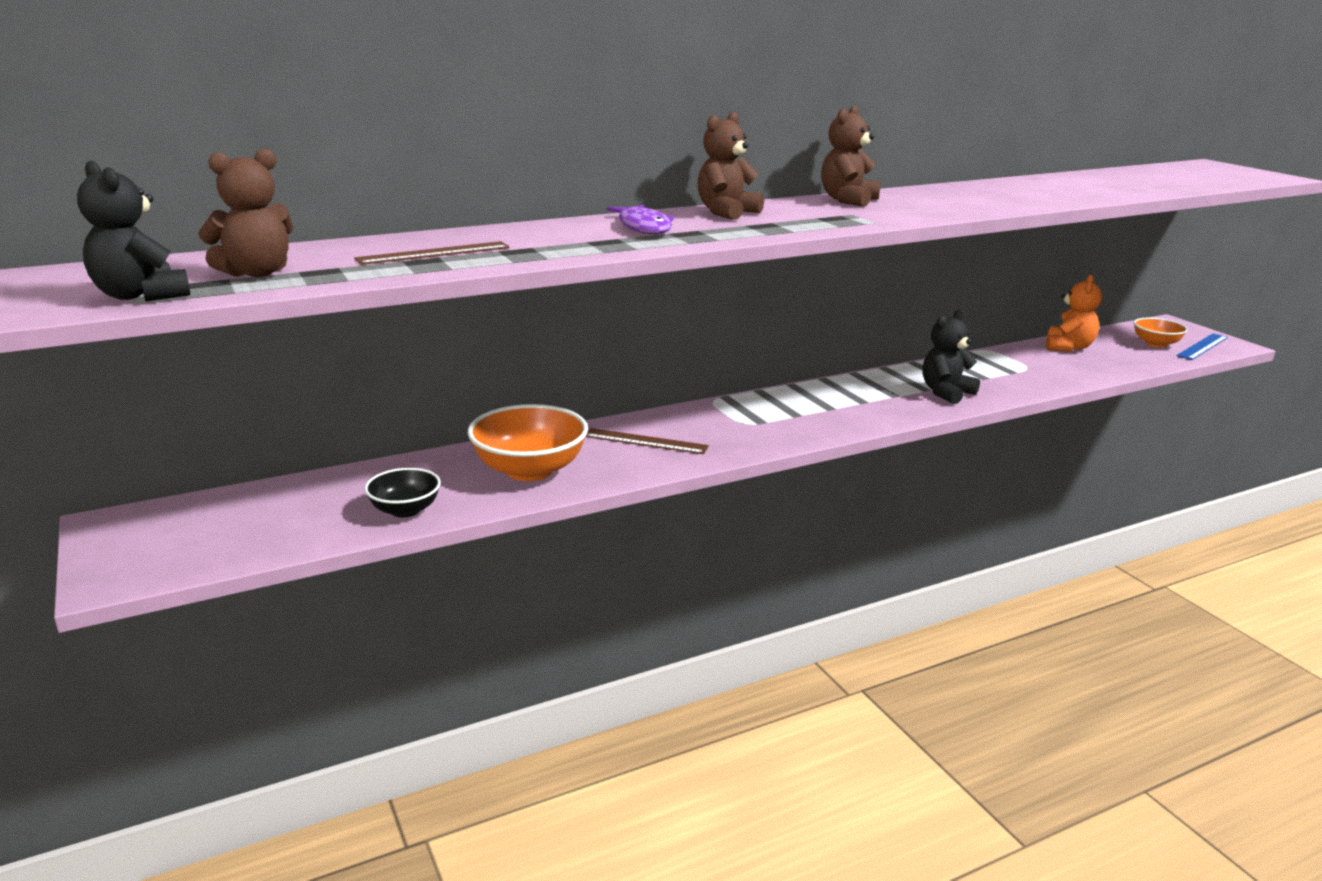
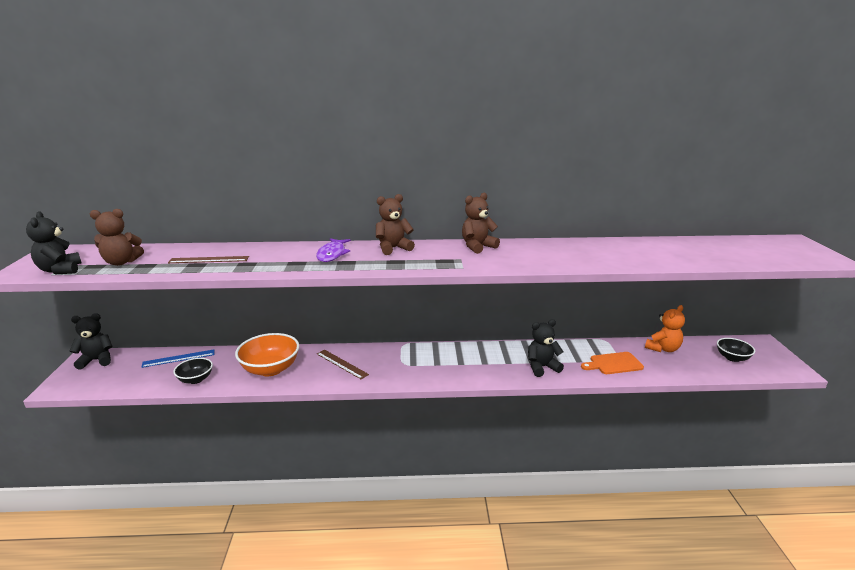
camera: 25 degrees right, 0 degrees up
orange bowl [1134,318,1188,348] -> black bowl [717,338,755,362]
blue ruler [1176,333,1228,360] -> blue ruler moved to [141,349,214,368]
none -> black teddy bear [70,313,112,369]
none -> orange cutting board [581,352,644,374]

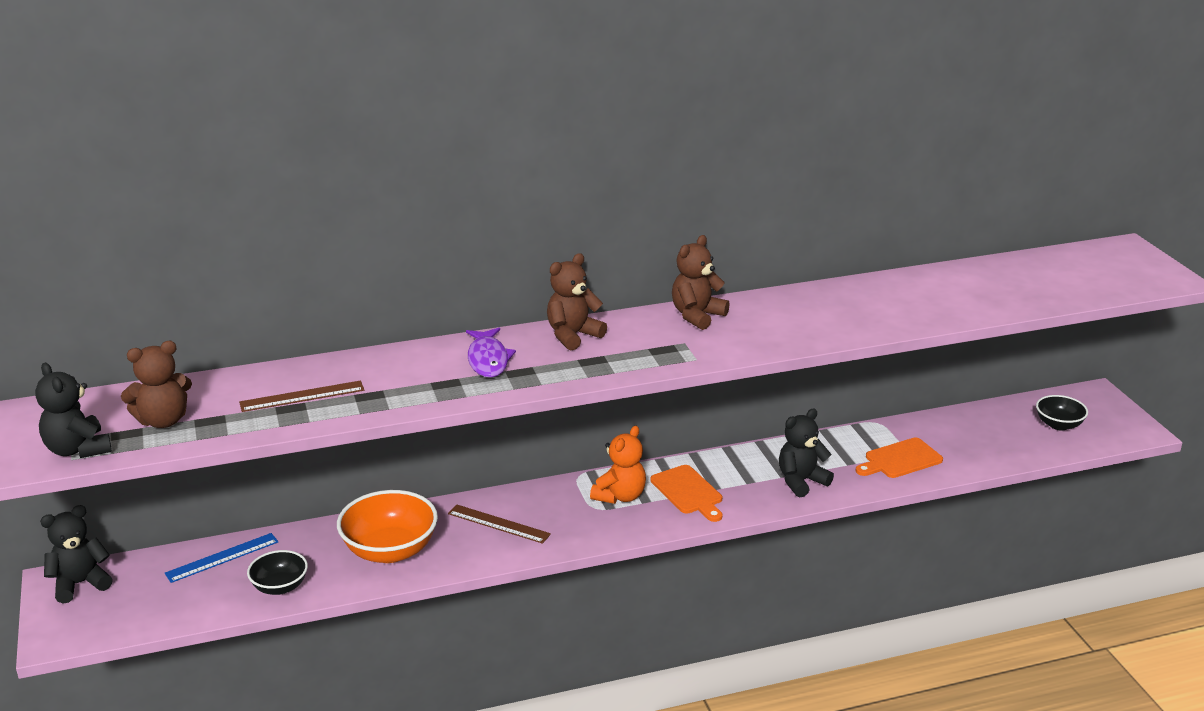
camera: 15 degrees left, 5 degrees up
orange teddy bear [645,305,685,352] -> orange teddy bear moved to [590,426,646,504]
none -> orange cutting board [650,465,722,522]

